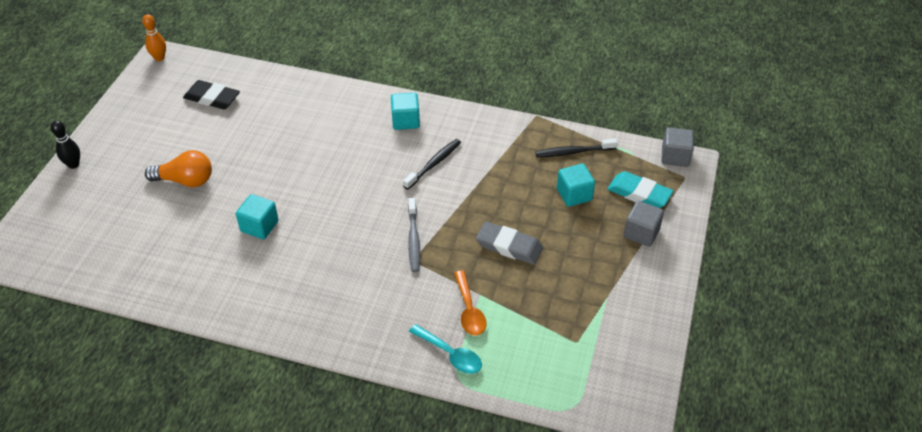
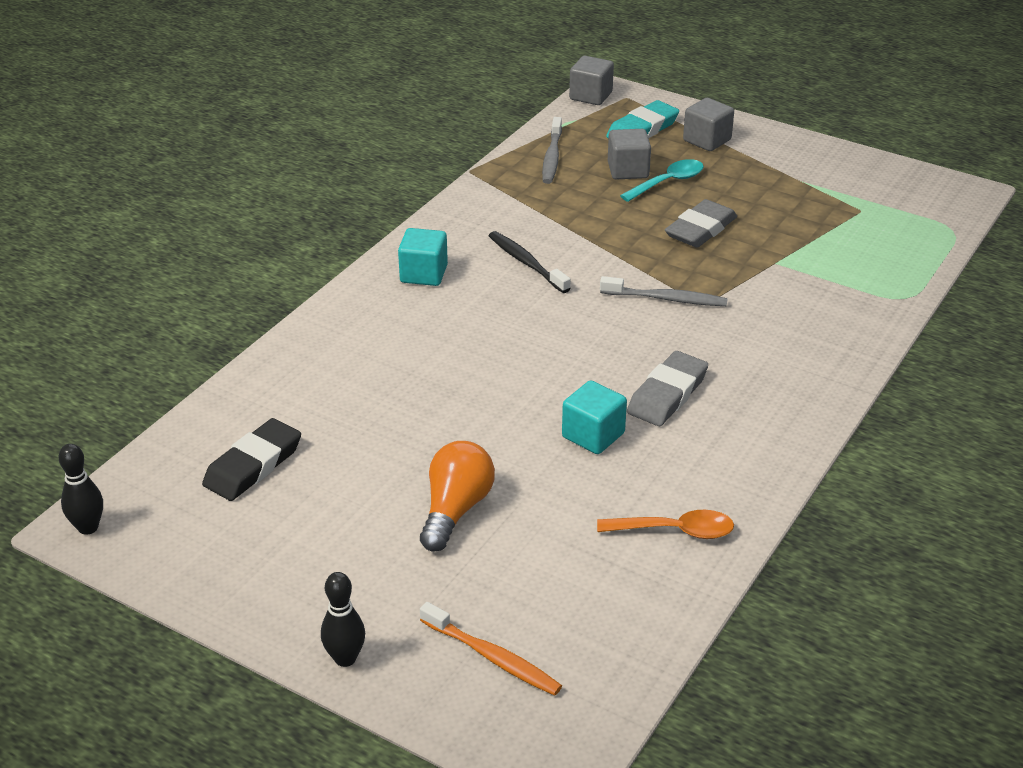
camera: 75 degrees left, 10 degrees down
orange bowling pin [142,14,166,61] -> black bowling pin [59,444,103,535]
turquoise spoon [409,324,482,374] -> turquoise spoon moved to [620,159,704,202]
orange spoon [454,271,487,336] -> orange spoon moved to [597,510,734,539]
black toothbrush [535,138,618,157] -> grey toothbrush [542,117,562,184]
turquoise cube [557,164,595,207] -> grey cube [608,129,651,180]
none -> orange toothbrush [420,602,562,696]
none -> grey eraser [627,351,708,426]

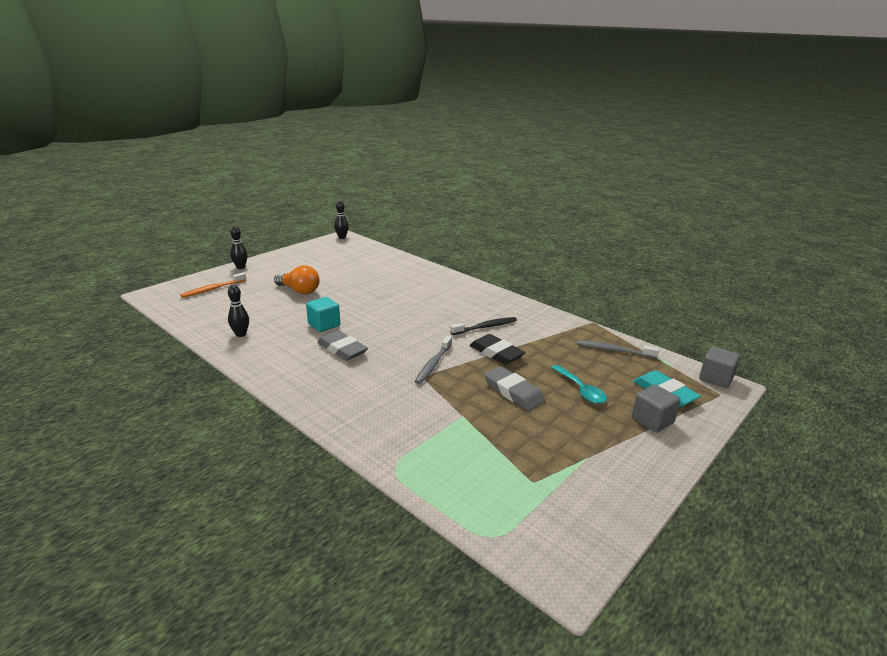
camera: 100 degrees right, 10 degrees down
black eraser [202,418,301,501] -> black eraser moved to [469,334,526,365]
turquoise cube [398,228,448,286] -> none
orange spoon [597,510,734,539] -> black bowling pin [228,285,249,337]
grey cube [608,129,651,180] -> none

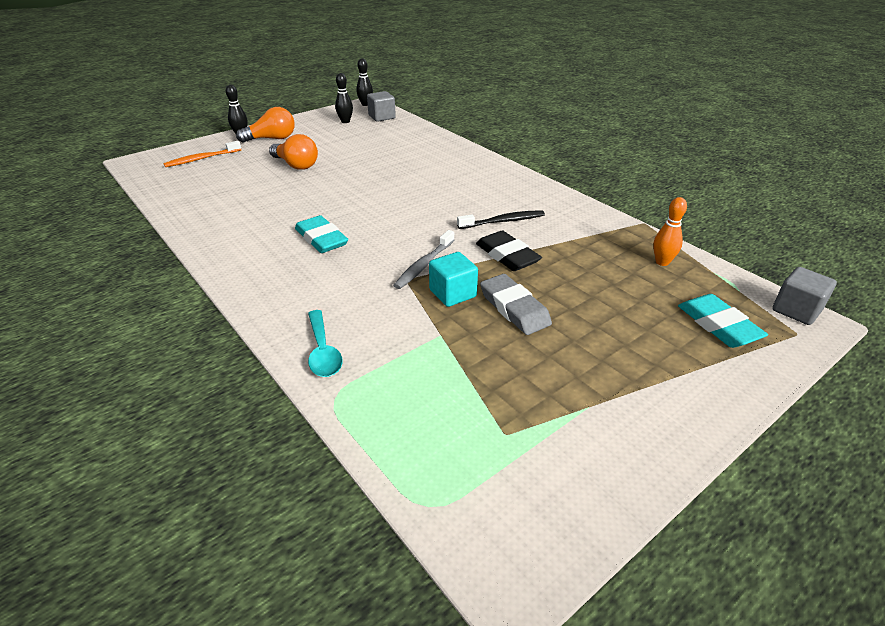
camera: 10 degrees right, 10 degrees up
black bowling pin [228,285,249,337] -> black bowling pin moved to [335,73,353,123]
turquoise cube [306,297,340,332] -> turquoise cube moved to [429,252,478,307]
grey eraser [317,330,368,361] -> turquoise eraser [295,215,348,253]
turquoise spoon [551,365,607,404] -> turquoise spoon moved to [308,310,343,377]
grey toothbrush [577,340,659,358] -> orange bowling pin [653,197,687,266]
grey cube [632,385,680,433] -> grey cube moved to [367,91,396,122]
none -> orange light bulb [236,107,295,143]

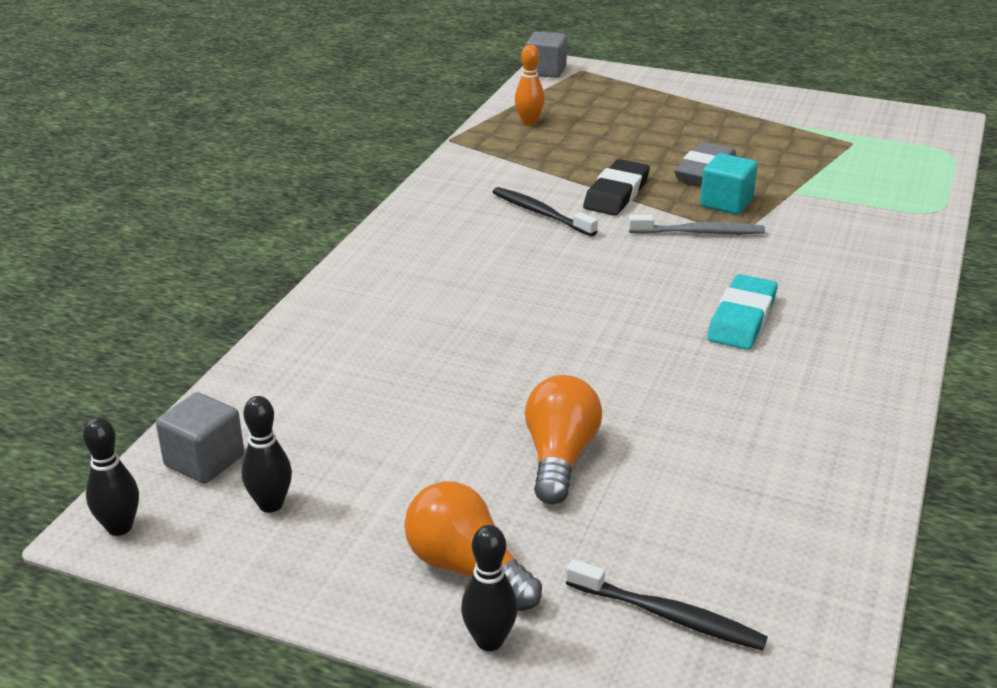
camera: 120 degrees left, 5 degrees down
orange toothbrush [163,141,241,167] -> black toothbrush [566,559,768,651]
turquoise spoon [308,310,343,377] -> none
turquoise eraser [678,294,768,348] -> none

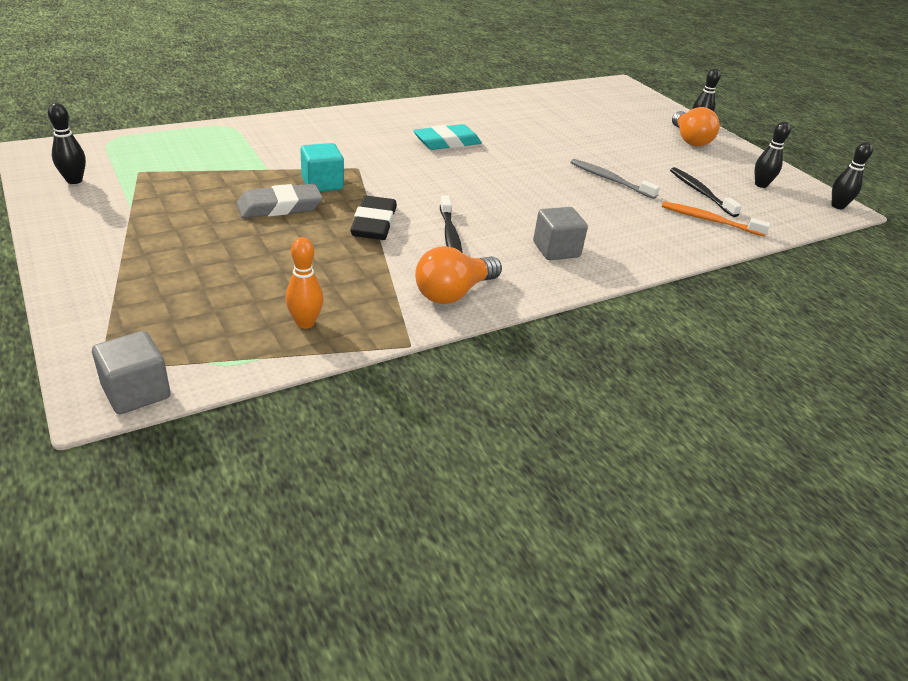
camera: 145 degrees left, 5 degrees up
grey cube [156,392,244,484] -> grey cube moved to [533,207,588,260]
orange light bulb [525,375,602,504] -> orange light bulb moved to [415,246,502,304]
black toothbrush [566,559,768,651] -> black toothbrush moved to [670,167,742,217]
black eraser [583,159,650,216] -> black eraser turned 60 degrees counterclockwise [350,196,397,240]
grey toothbrush [628,215,765,234] -> grey toothbrush moved to [571,159,660,199]
none -> black bowling pin [48,103,86,184]
none -> orange toothbrush [662,202,770,237]

